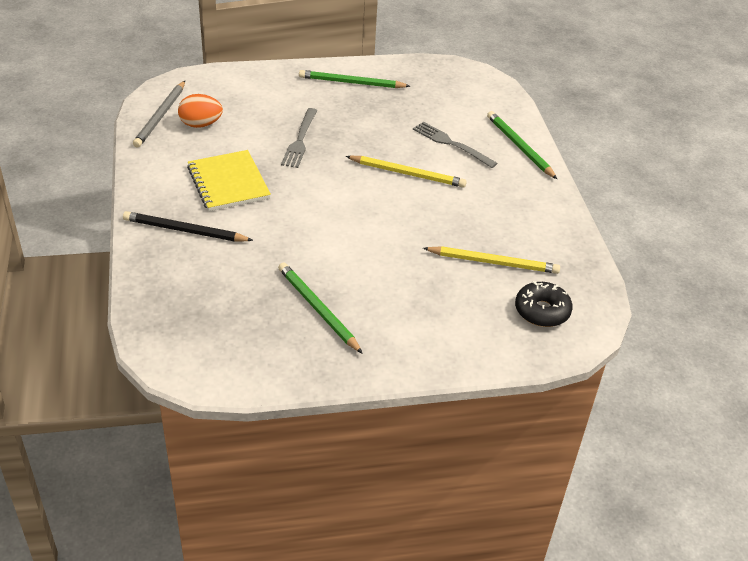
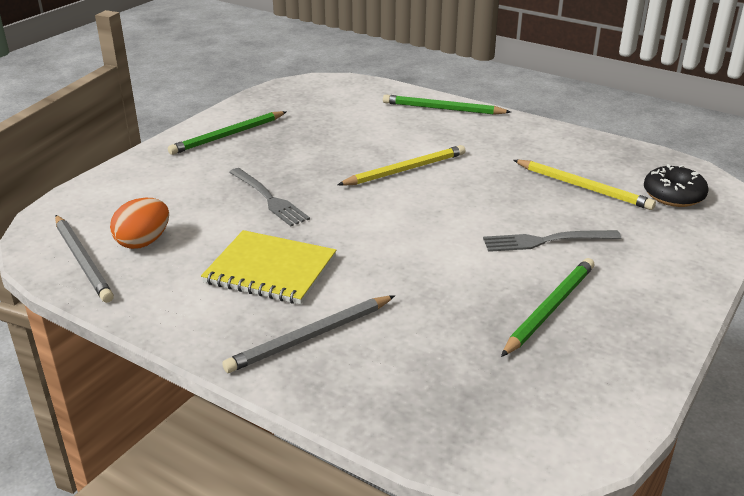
camera: 45 degrees left, 10 degrees down
black pencil [123,211,253,242] -> grey pencil [222,295,395,373]
green pencil [278,262,363,354] -> green pencil turned 120 degrees clockwise [501,258,595,357]
grey fork [413,122,498,168] -> grey fork moved to [483,230,621,252]
yellow pencil [423,246,560,274] -> yellow pencil turned 75 degrees clockwise [514,160,656,210]

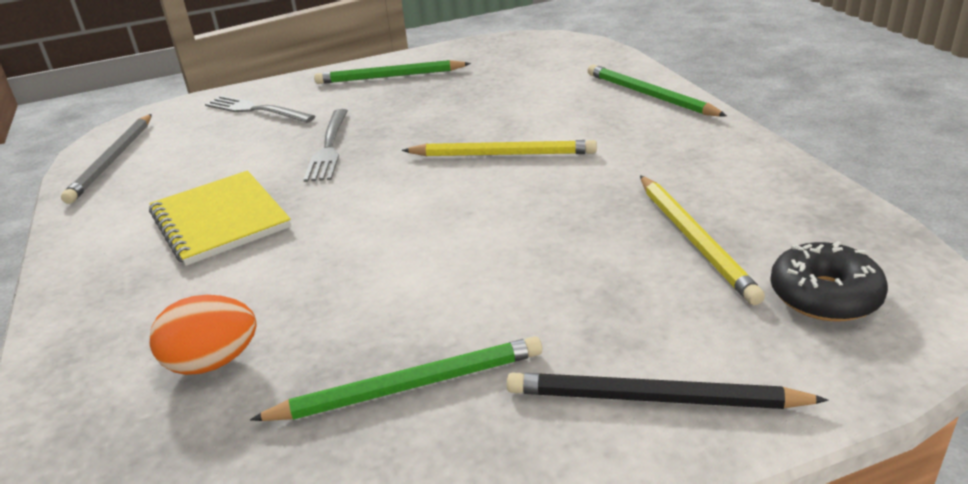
camera: 40 degrees right, 0 degrees up
orange egg [110,198,169,249] -> orange egg moved to [149,295,257,375]
grey pencil [222,295,395,373] -> none
grey fork [483,230,621,252] -> grey fork moved to [205,95,315,123]
none -> black pencil [507,372,828,409]

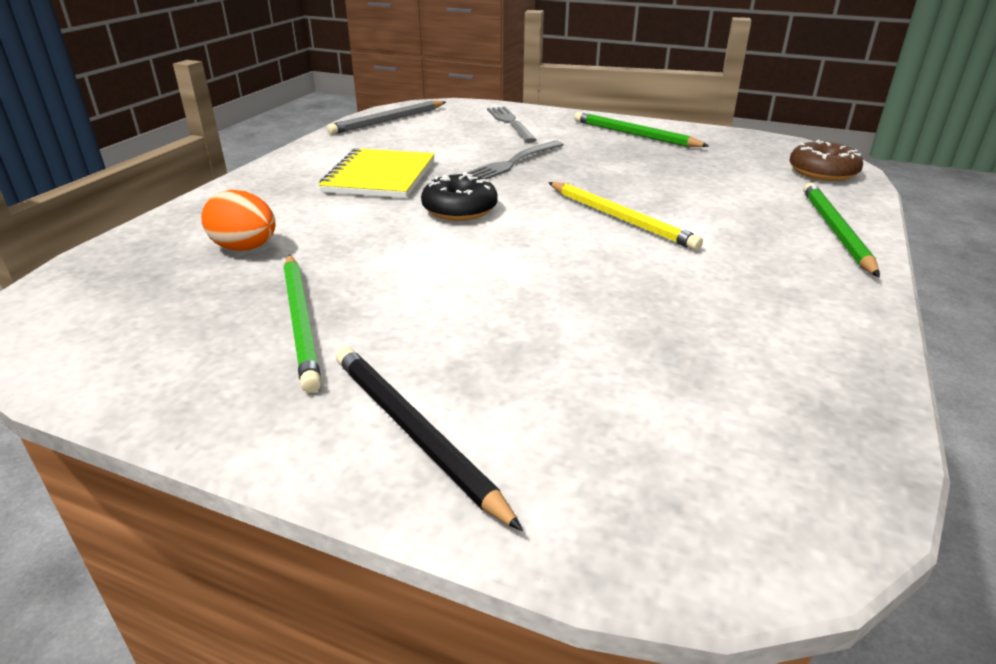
camera: 40 degrees right, 0 degrees up
green pencil [250,336,542,421] -> green pencil turned 45 degrees clockwise [284,254,321,393]
yellow pencil [640,175,765,305] -> none
black donut [770,241,888,322] -> black donut moved to [421,172,497,221]
none -> brown donut [789,140,863,181]

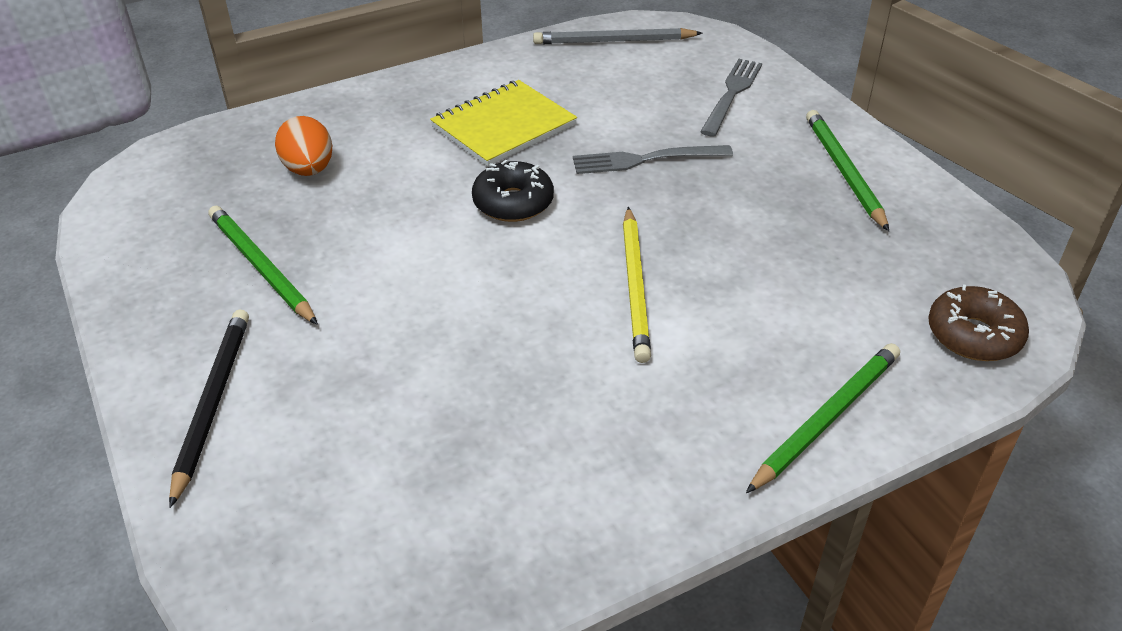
camera: 40 degrees right, 10 degrees up
green pencil [284,254,321,393] -> green pencil turned 120 degrees clockwise [209,206,318,325]

